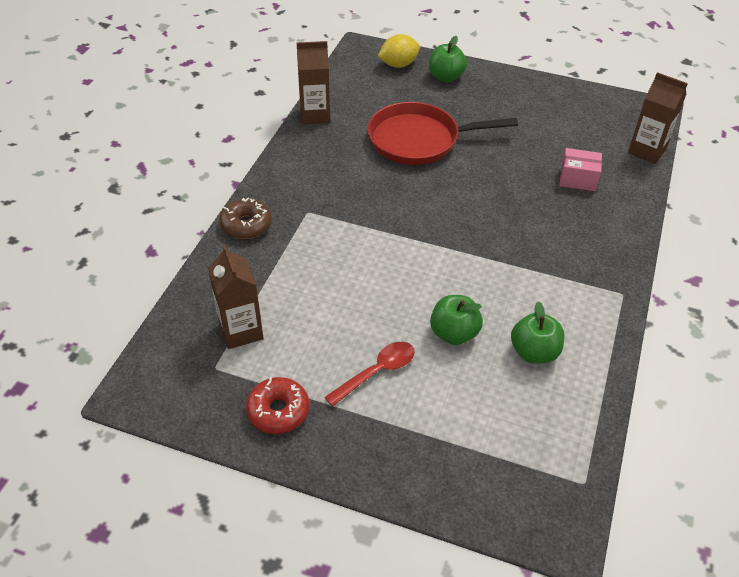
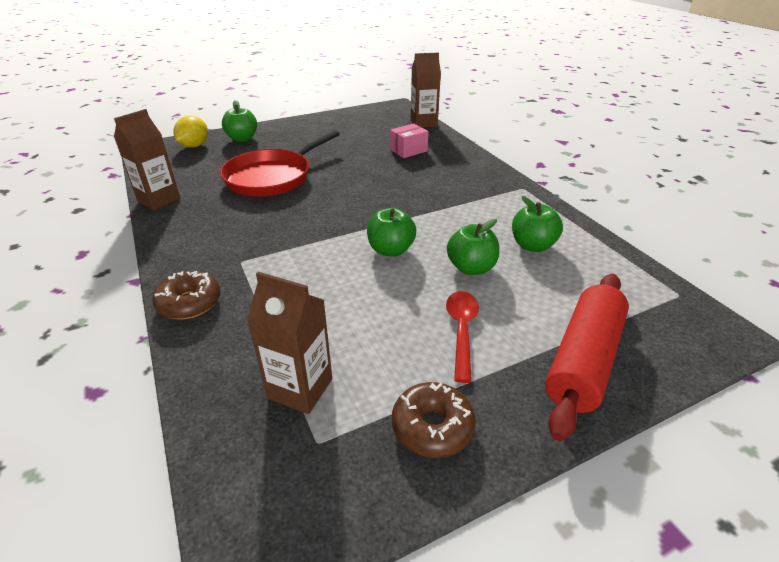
camera: 45 degrees left, 10 degrees down
red donut [246,377,309,434] -> brown donut [392,382,476,458]
none -> green apple [367,208,416,257]
none -> red rolling pin [545,274,629,441]

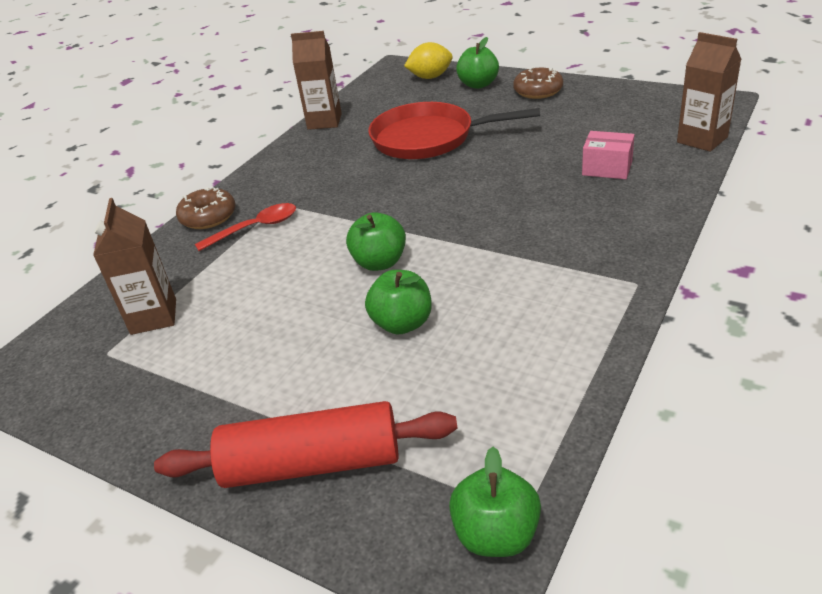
camera: 60 degrees right, 0 degrees up
brown donut [392,382,476,458] -> brown donut moved to [513,67,563,99]
red spoon [446,291,479,383] -> red spoon moved to [195,203,296,251]
green apple [512,196,563,252] -> green apple moved to [449,447,541,557]

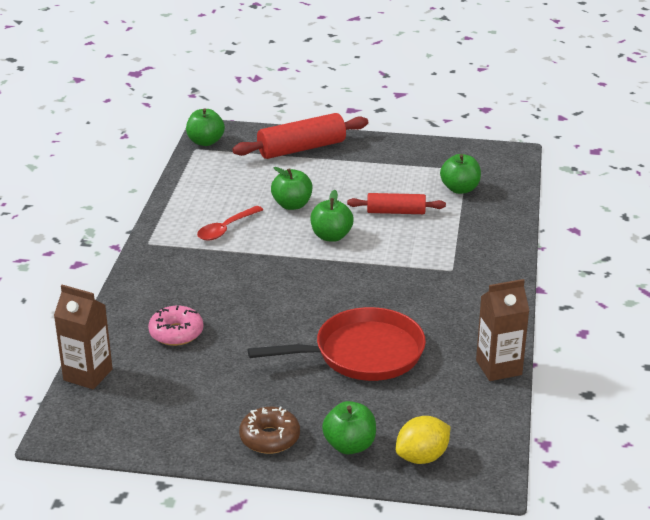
camera: 155 degrees right, 5 degrees down
brown carton [93,198,176,335] -> green apple [440,154,481,194]
brown donut [176,187,236,229] -> none
red spoon [195,203,296,251] -> red spoon moved to [197,206,263,240]
pink box [582,131,634,179] -> pink donut [148,306,203,346]
none -> red rolling pin [347,193,446,214]

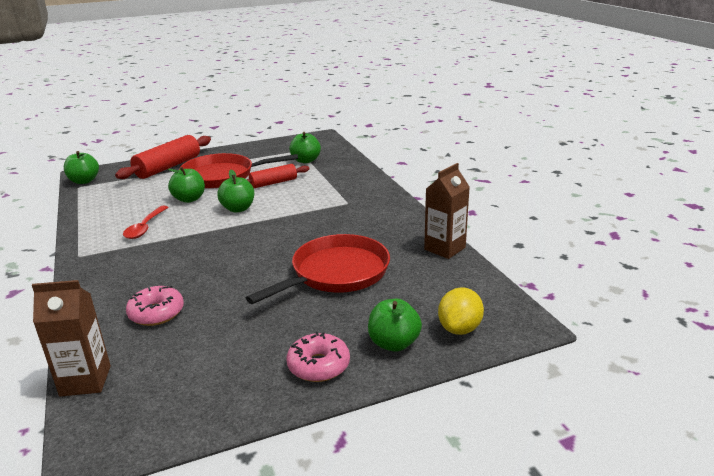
camera: 30 degrees left, 5 degrees down
brown donut [239,407,300,454] -> pink donut [286,332,350,382]
none -> red pan [179,153,298,189]

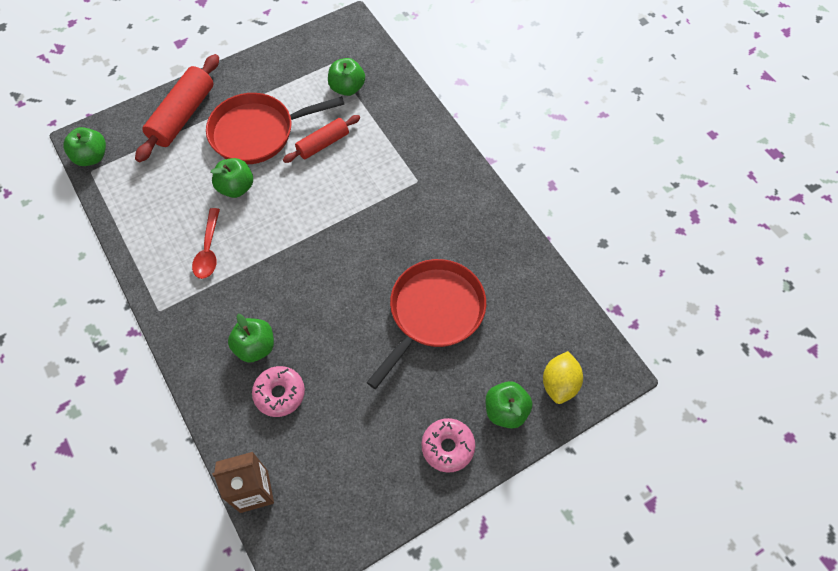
camera: 10 degrees left, 35 degrees up
green apple [217,170,254,213] -> green apple moved to [228,314,274,363]
brown carton [424,163,470,259] -> none

